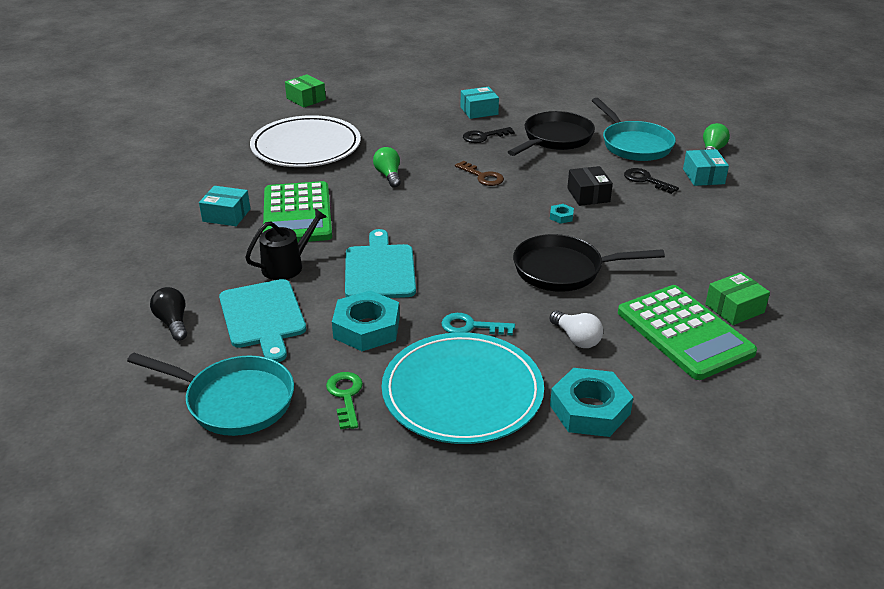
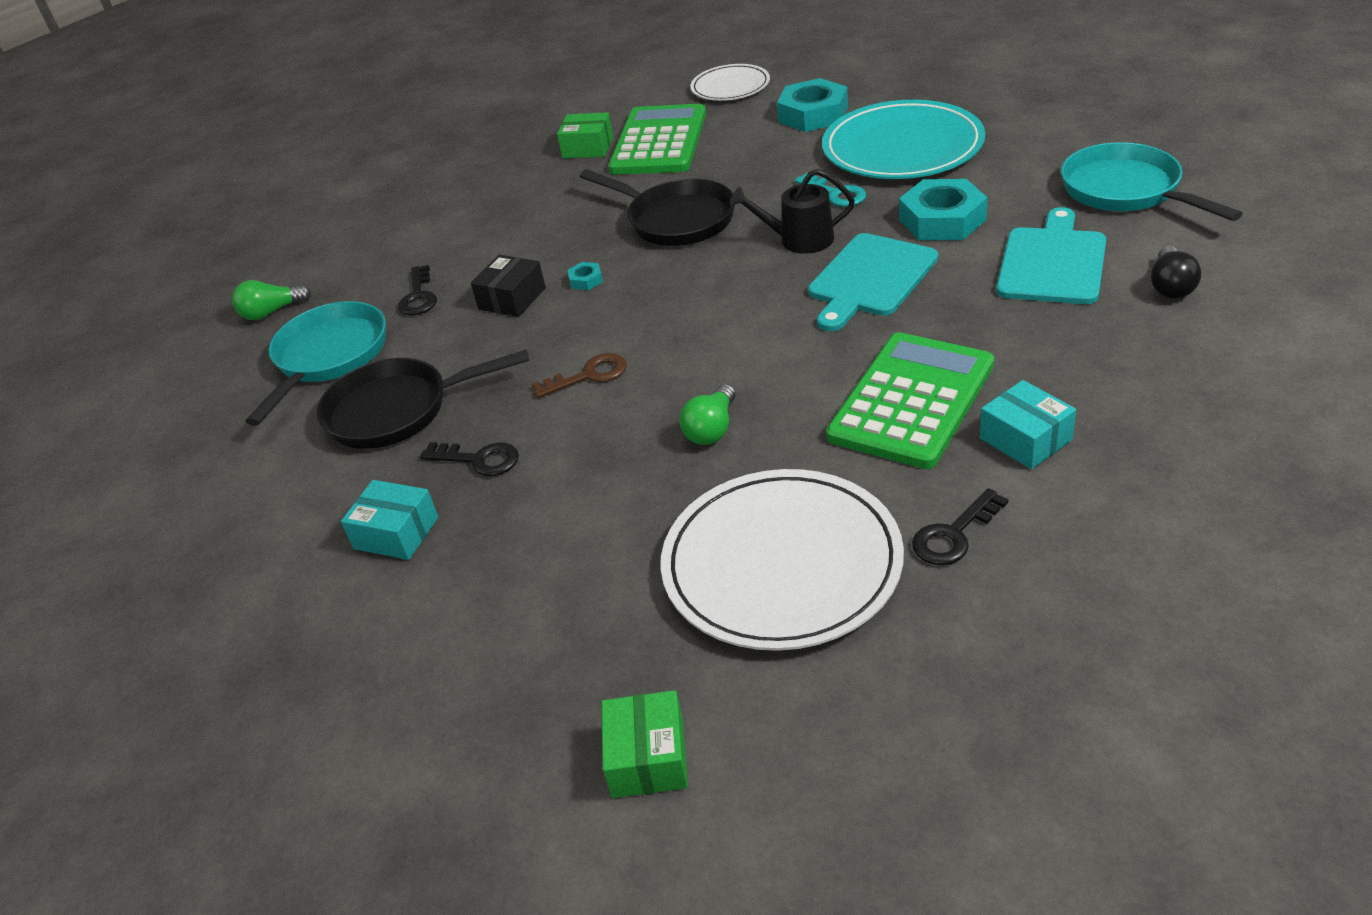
camera: 135 degrees left, 5 degrees up
black watering can [245,208,327,280] -> black watering can moved to [730,169,855,254]
green key [326,372,363,429] -> none
brown key [455,161,504,186] -> brown key turned 75 degrees clockwise [532,353,627,398]
white light bulb [550,311,603,348] -> none
turquoise box [683,149,729,186] -> none
none -> white plate [690,64,770,101]
none -> black key [912,488,1008,565]

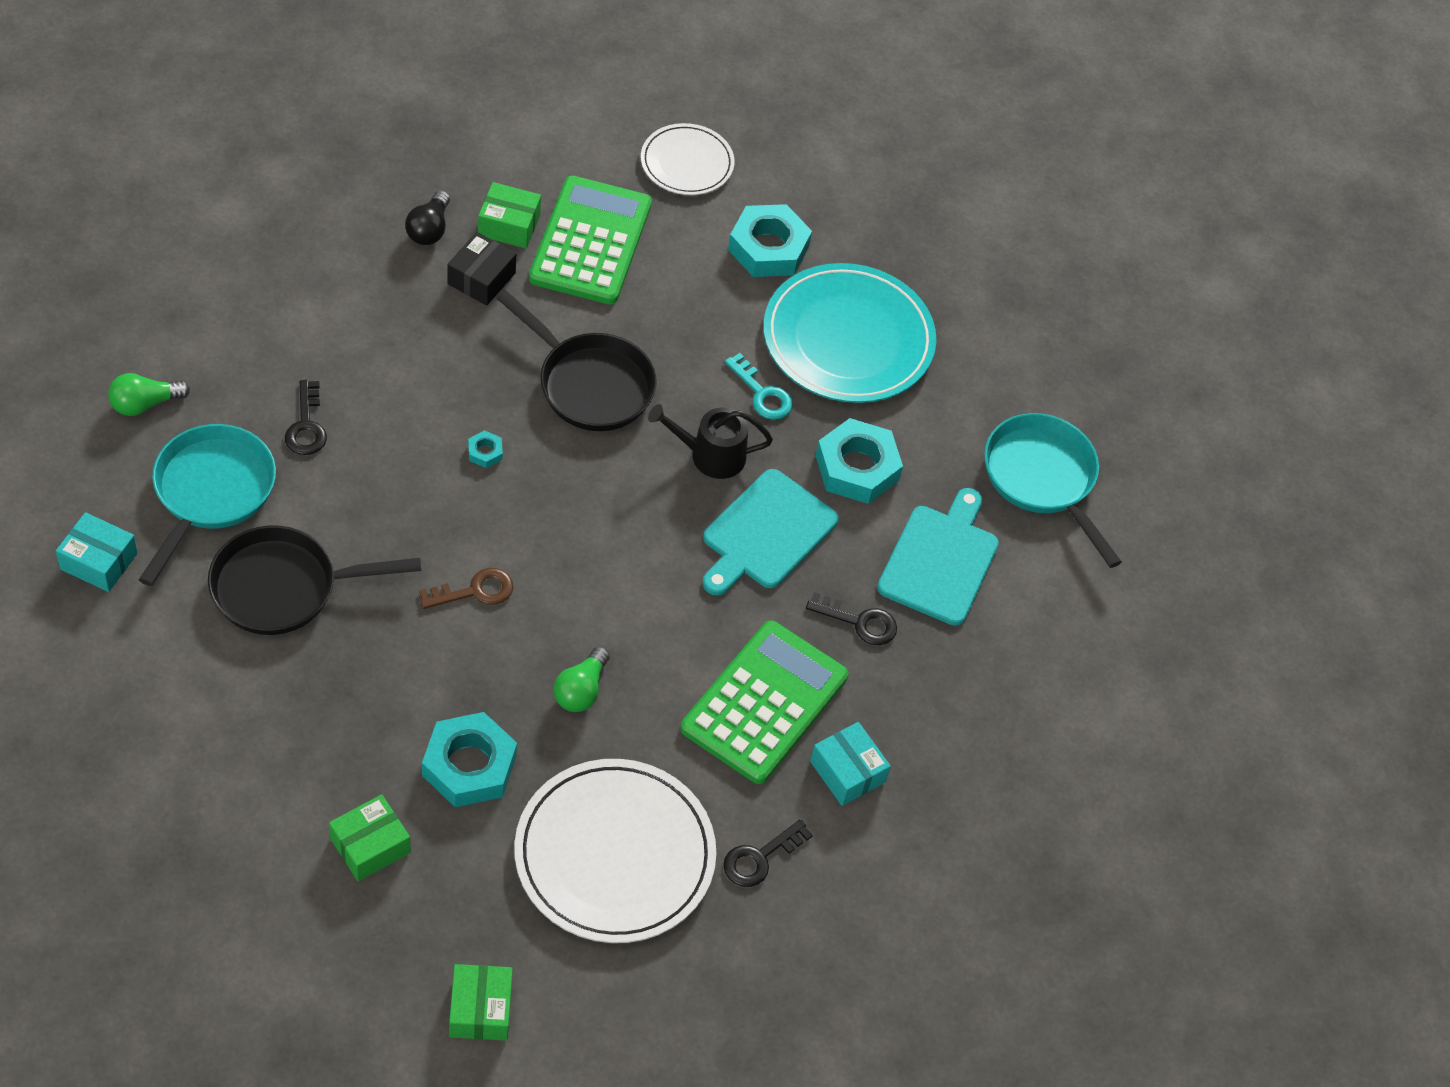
camera: 10 degrees left, 15 degrees up
turquoise box [341,480,438,560] -> turquoise box moved to [56,512,138,592]
black key [420,442,519,476] -> black key moved to [806,592,897,645]
black box [471,255,546,317] -> black box moved to [447,232,516,305]
black light bulb [1151,246,1201,299] -> black light bulb moved to [405,190,450,245]
none -> green box [329,794,411,881]
none -> turquoise nut [422,712,517,807]

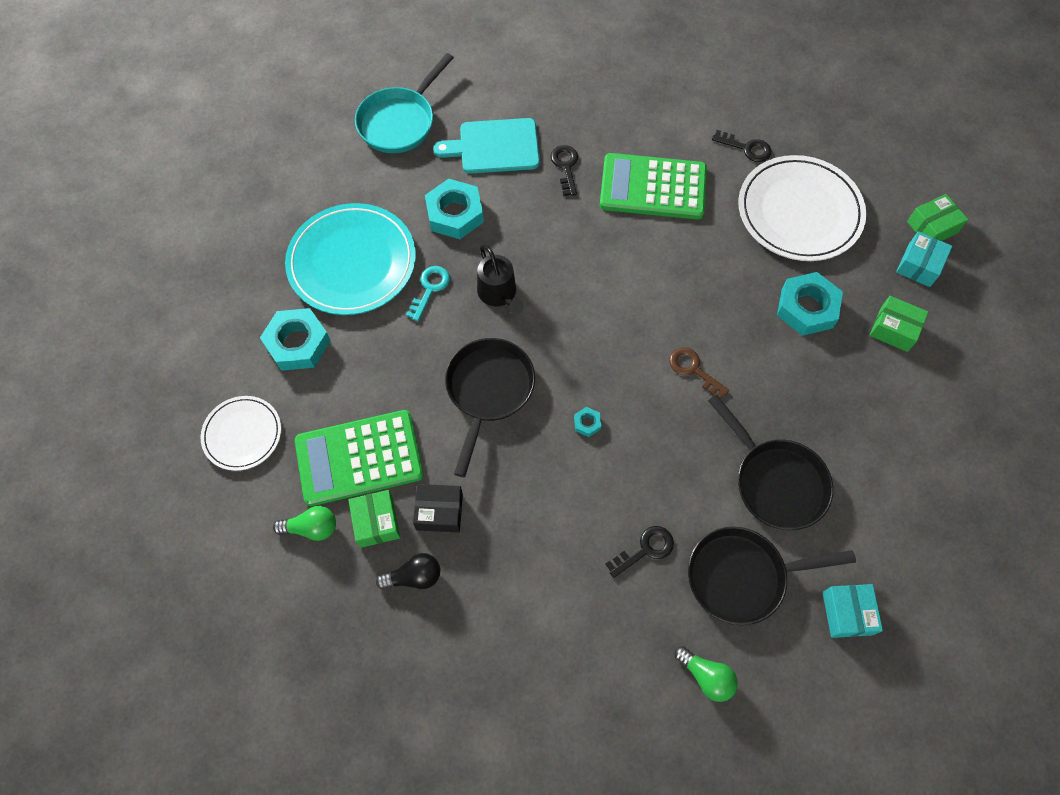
camera: 110 degrees left, 10 degrees up
turquoise pan [139,424,276,586] -> black pan [688,526,856,625]
green light bulb [553,646,610,712] -> green light bulb moved to [273,506,336,541]
turquoise cutting board [703,469,839,596] -> none
turquoise box [810,722,891,806] -> turquoise box moved to [896,231,952,287]

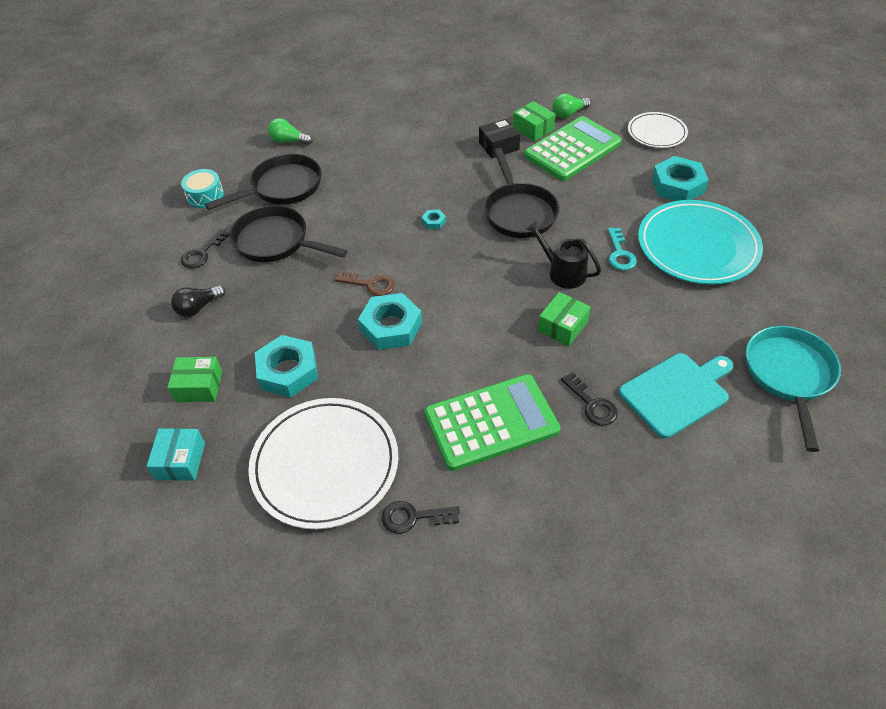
camera: 155 degrees right, 15 degrees down
black light bulb [376,553,441,590] -> black light bulb moved to [171,285,226,317]
turquoise nut [425,179,484,239] -> turquoise nut moved to [358,293,422,350]
black key [605,526,674,578] -> black key moved to [181,229,230,269]
turquoise box [823,584,883,638] -> turquoise drum [181,169,224,208]
green box [907,194,968,241] -> green box moved to [538,292,591,346]

